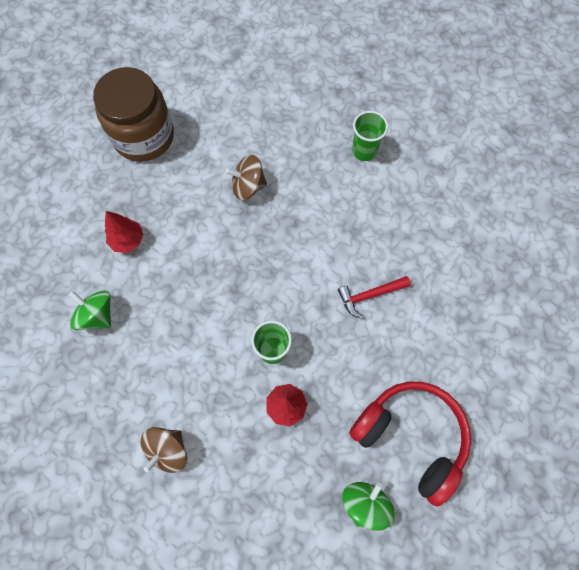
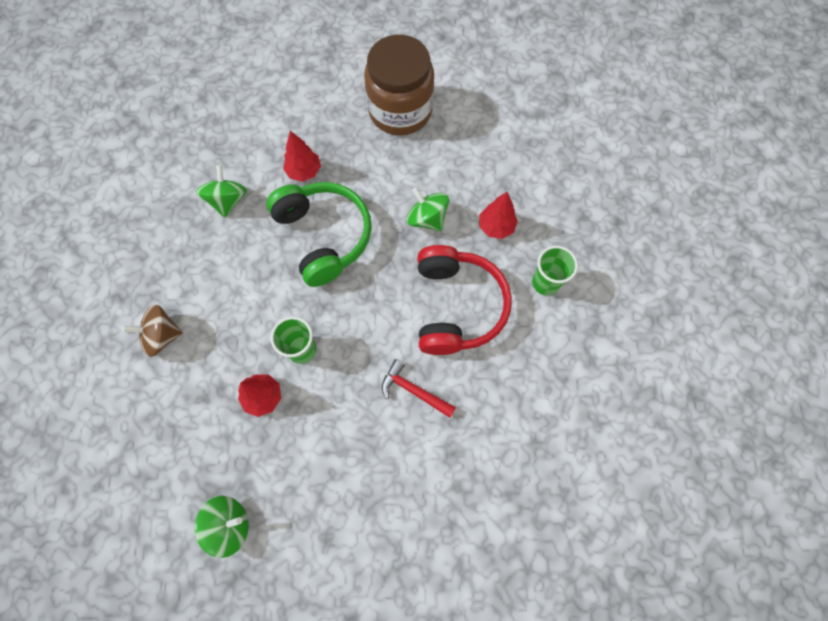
camera: 50 degrees right, 0 degrees up
brown spinning top [226,155,267,200] -> green spinning top [407,187,449,231]
red headphones [349,382,471,506] -> red headphones moved to [417,245,512,355]
none -> green headphones [266,182,372,287]
none -> red tree [479,192,518,239]

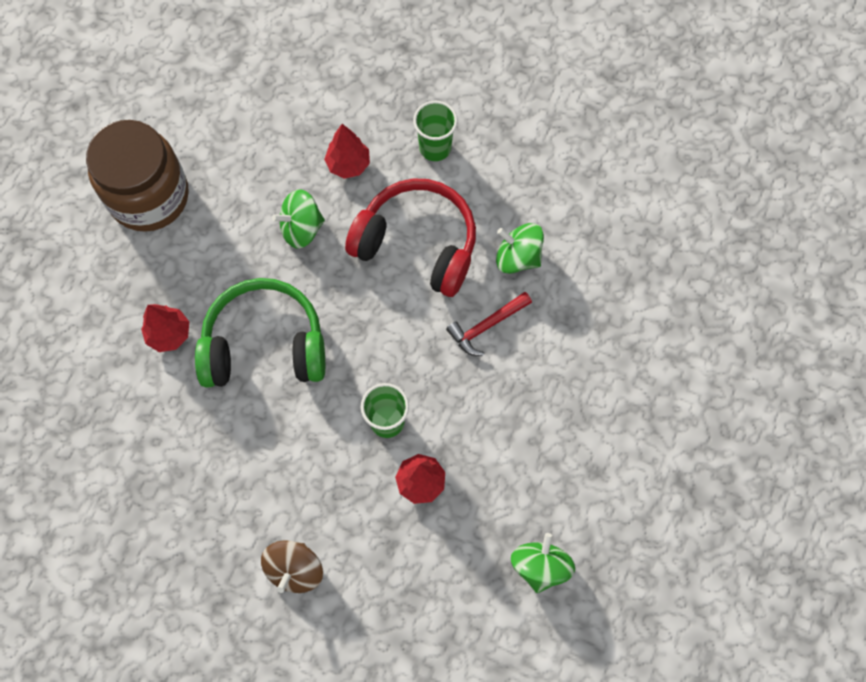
camera: 65 degrees left, 0 degrees up
green spinning top [196,165,247,217] -> green spinning top moved to [496,223,544,274]

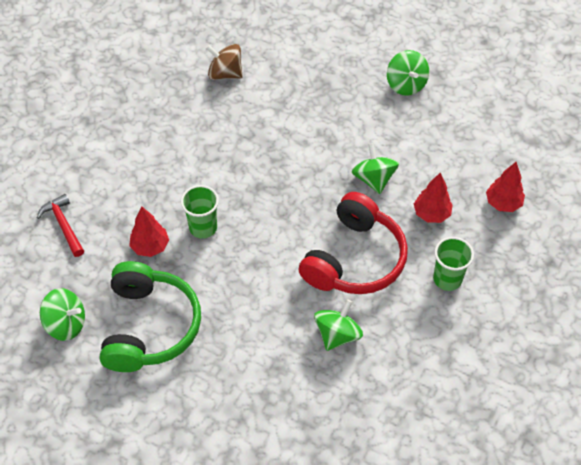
camera: 95 degrees right, 15 degrees down
brown jar [86,120,189,232] -> green spinning top [387,50,429,96]
red tree [141,304,189,352] -> red tree moved to [486,162,525,212]
green headphones [195,278,325,388] -> green headphones moved to [100,261,201,372]
brown spinning top [261,540,323,593] -> brown spinning top moved to [206,44,243,80]
red hammer [446,292,532,356] -> red hammer moved to [37,194,84,257]

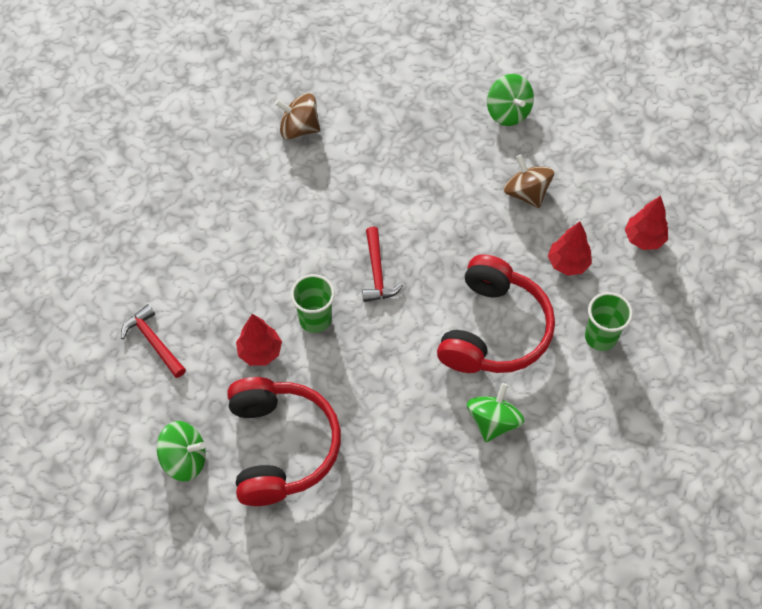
camera: 10 degrees left, 5 degrees up
green headphones [100,261,201,372] -> red headphones [227,377,341,506]
green spinning top [352,143,399,194] -> none
none -> red hammer [362,227,403,302]
none -> brown spinning top [503,154,554,208]

